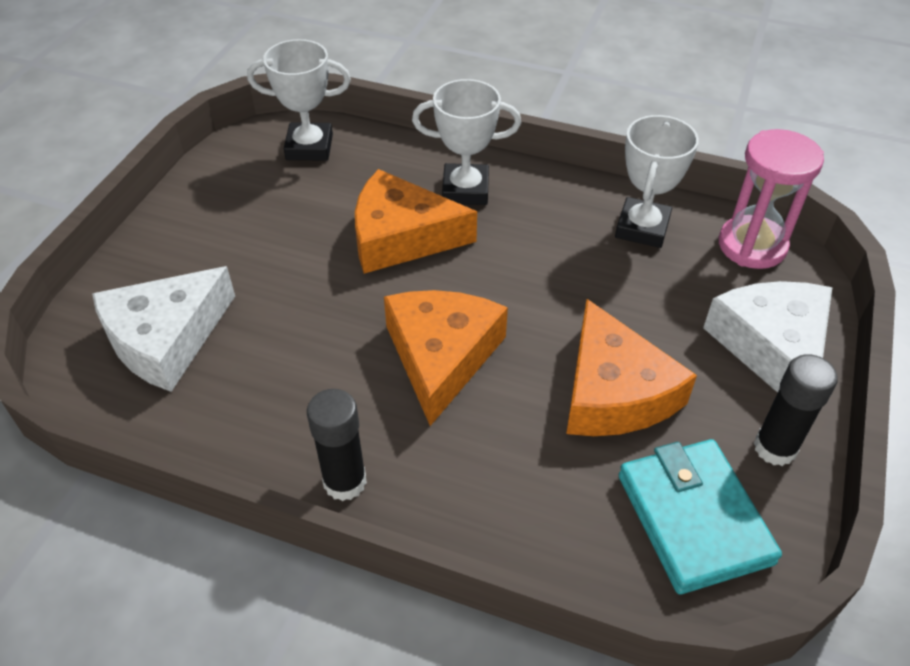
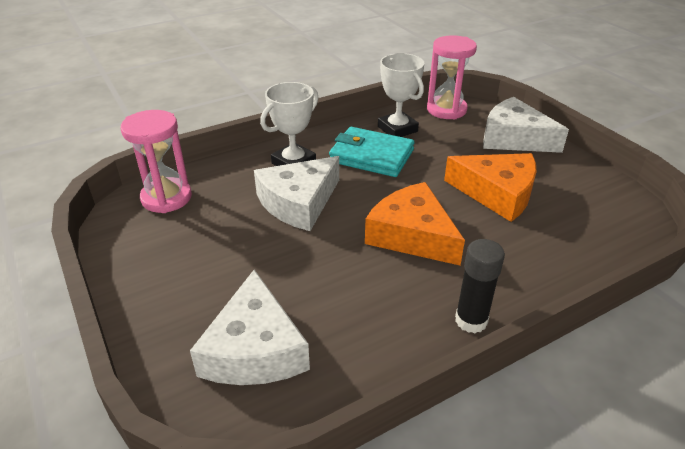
camera: 50 degrees left, 10 degrees down
white trophy [247,39,351,161] -> pink hourglass [121,110,192,213]
orange cheese [355,169,477,274] -> white cheese [254,156,339,231]
turquoise wallet [618,439,782,595] -> turquoise wallet moved to [329,127,414,177]
black glue stick [754,354,838,466] -> none

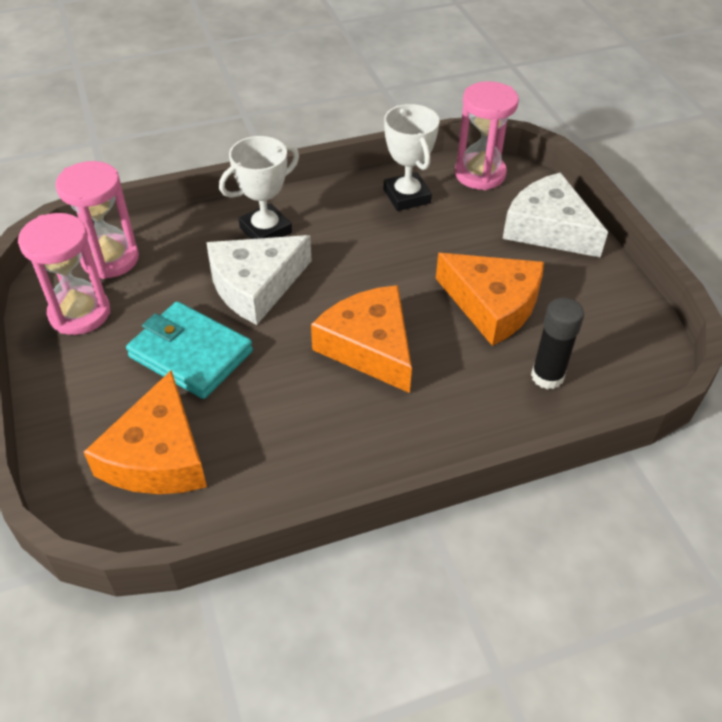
camera: 10 degrees right, 10 degrees up
white cheese [190,269,310,385] -> orange cheese [84,370,207,494]
turquoise wallet [329,127,414,177] -> turquoise wallet moved to [126,301,253,399]
black glue stick [455,239,505,333] -> black glue stick moved to [531,298,584,389]
none -> pink hourglass [18,213,110,335]

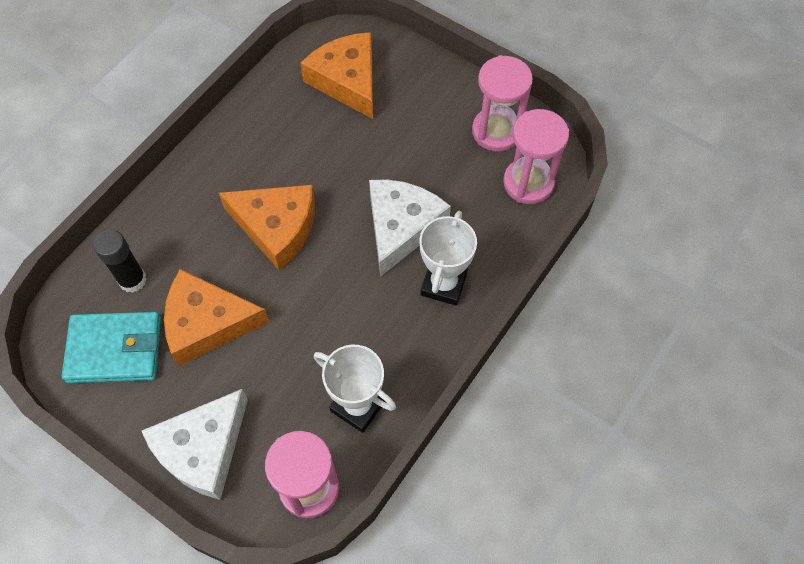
camera: 145 degrees right, 15 degrees up
turquoise wallet [126,301,253,399] -> turquoise wallet moved to [61,312,161,383]
white cheese [503,172,608,258] -> white cheese turned 120 degrees clockwise [142,389,248,500]

